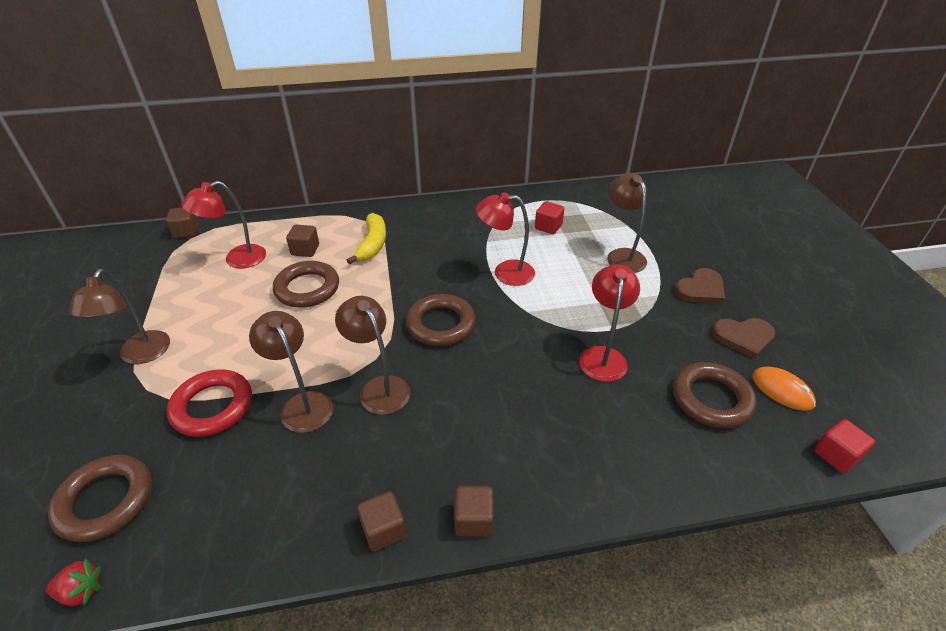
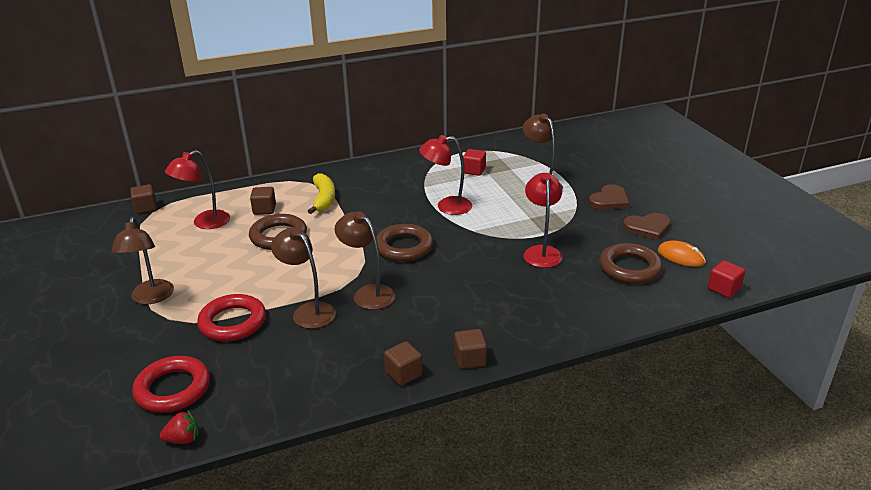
camera: 10 degrees left, 10 degrees down
brown ring [48,455,152,542] -> red ring [132,356,210,413]

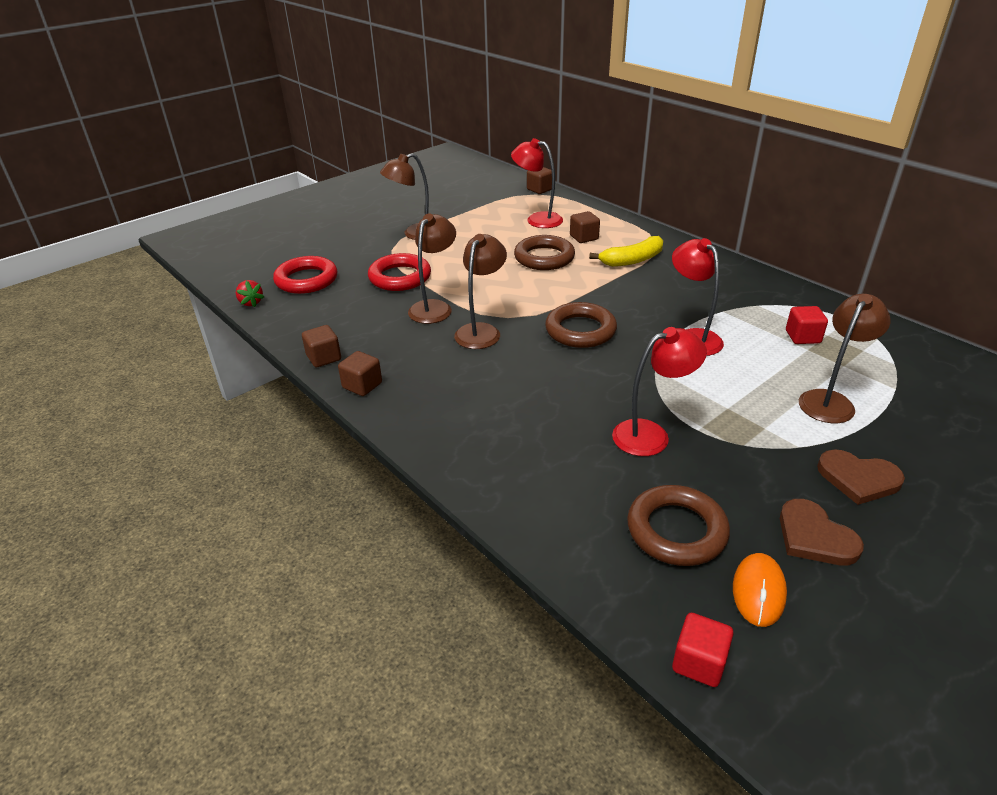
camera: 70 degrees right, 5 degrees up
brown cube [454,329,487,369] -> brown cube moved to [302,325,341,367]

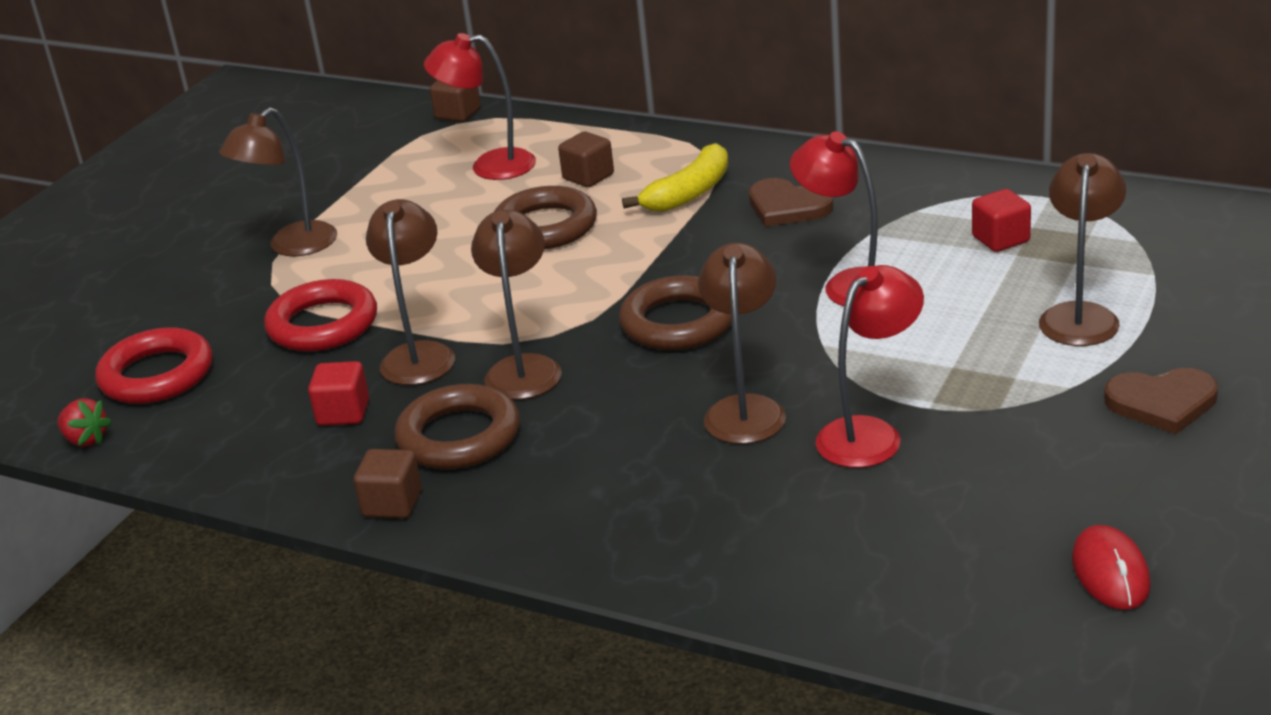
camera: 20 degrees left, 5 degrees down
brown cube [302,325,341,367] -> none
brown ring [627,485,730,566] -> brown ring moved to [395,384,520,469]
red cube [672,613,734,687] -> red cube moved to [308,361,369,426]
orange mouse [733,553,787,627] -> red mouse [1072,525,1151,610]
brown heart [780,499,864,565] -> brown heart moved to [749,178,833,227]
none -> brown lamp [698,243,786,444]

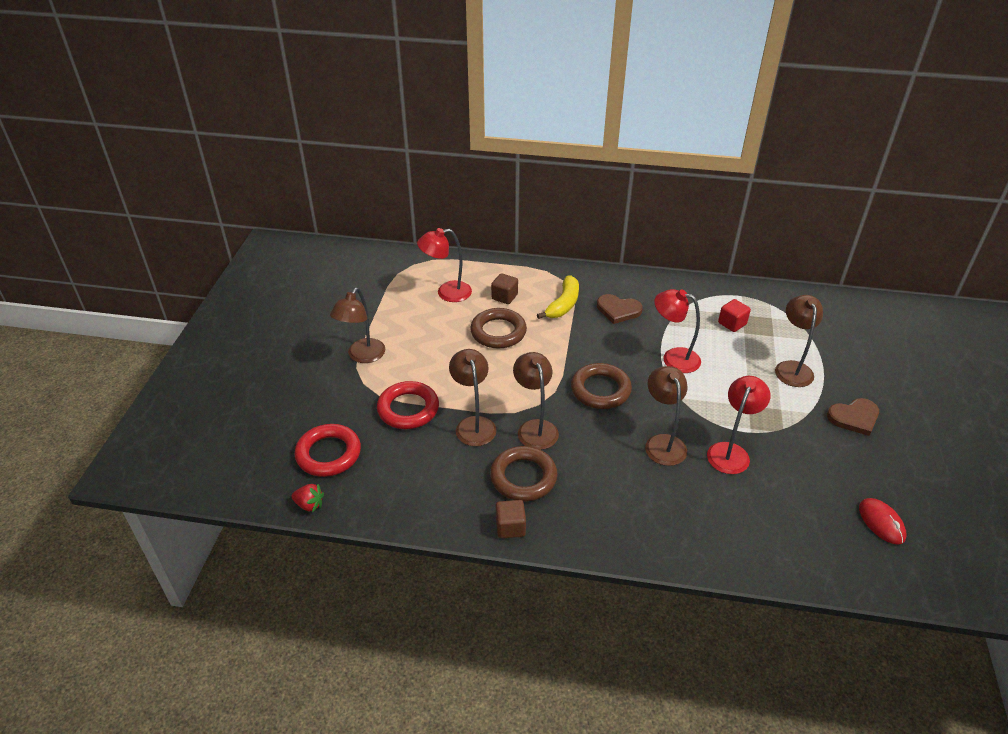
camera: 20 degrees left, 10 degrees up
red cube [308,361,369,426] -> none
brown cube [430,80,481,122] -> none

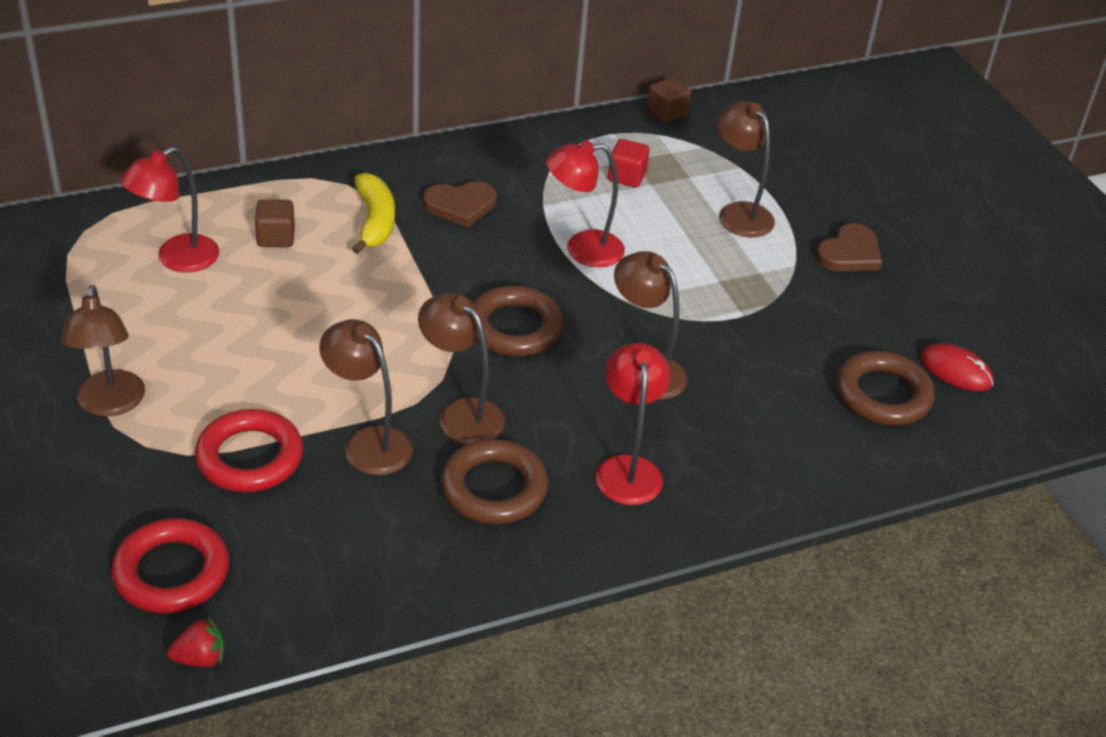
camera: 35 degrees left, 0 degrees up
brown ring [470,308,527,348] -> brown ring moved to [836,351,935,425]
brown cube [496,500,526,538] -> brown cube moved to [647,77,691,124]
red lamp [707,376,770,474] -> red lamp moved to [596,343,671,505]

